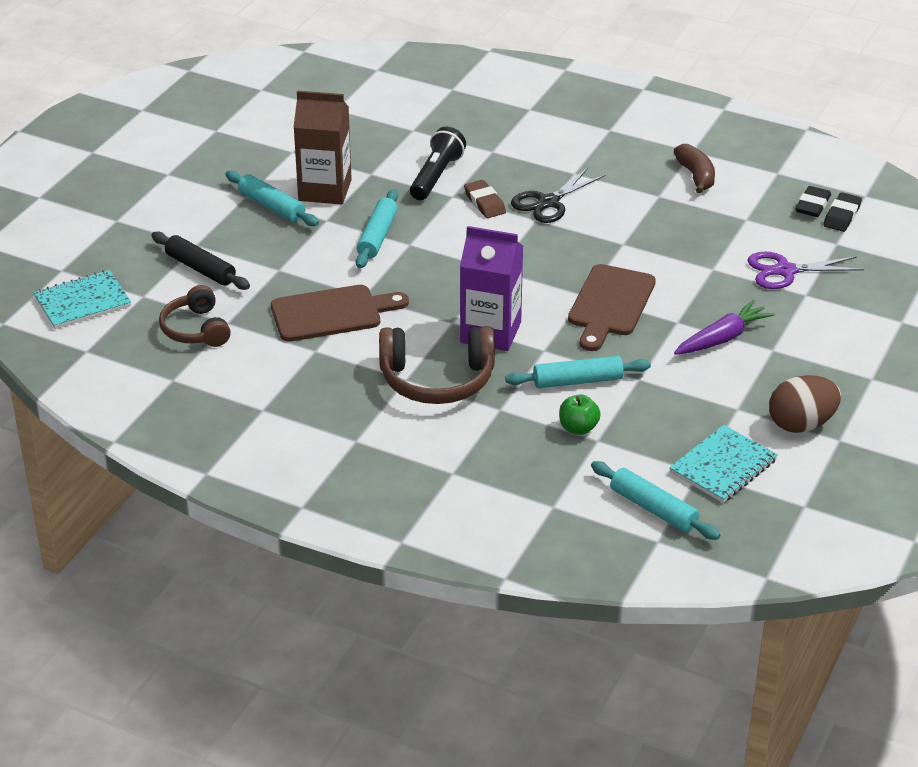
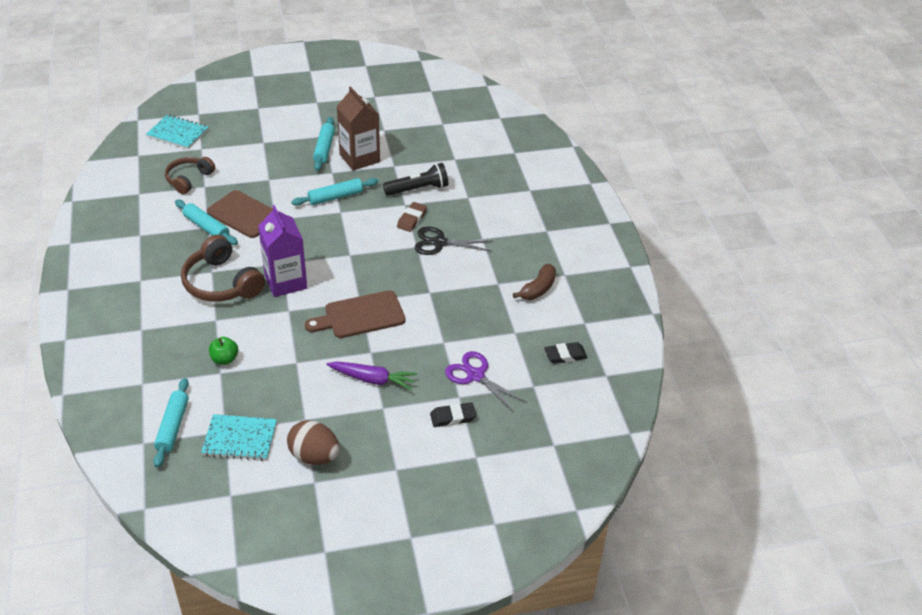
camera: 50 degrees right, 5 degrees up
black rolling pin [151,231,250,290] -> none
turquoise rolling pin [505,356,651,388] -> turquoise rolling pin moved to [175,200,238,245]
black eraser [823,192,862,232] -> black eraser moved to [430,402,476,427]

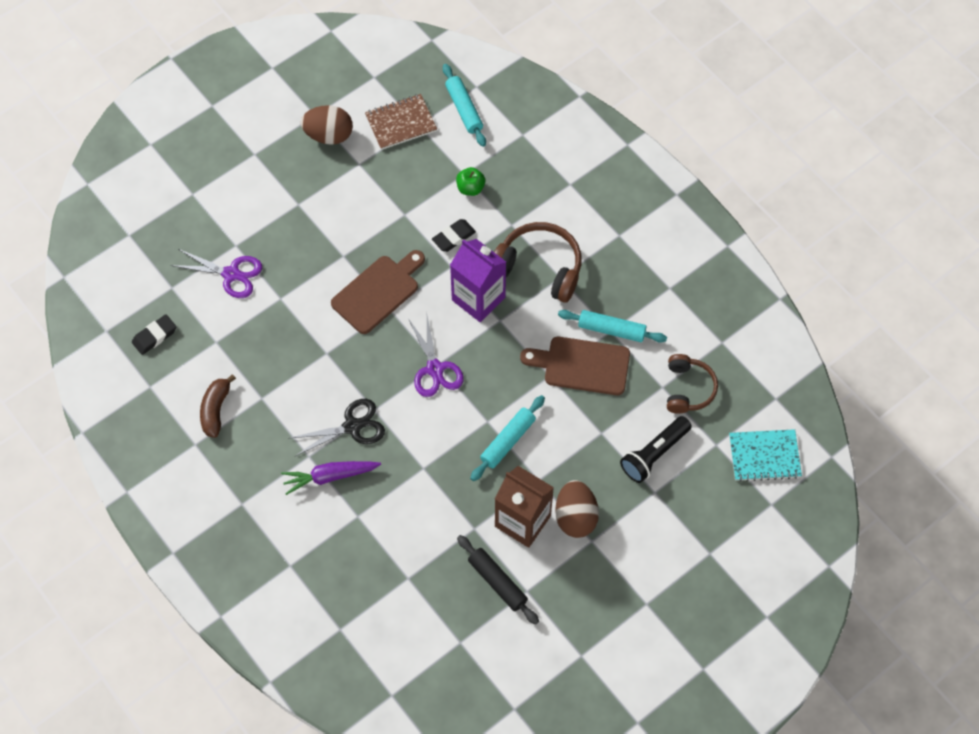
camera: 155 degrees right, 20 degrees up
turquoise notebook [201,414,277,461] -> brown notebook [365,94,437,150]
turquoise rolling pin [313,117,335,171] -> brown egg [555,480,599,538]
purple carrot [326,361,417,390] -> purple carrot moved to [281,461,381,495]
black flashlight [383,163,448,196] -> black flashlight moved to [620,416,691,483]
brown eraser [397,202,427,232] -> none
black eraser [430,402,476,427] -> black eraser moved to [432,219,476,252]
none -> purple scissors [408,316,464,397]
none -> black rolling pin [457,535,539,625]

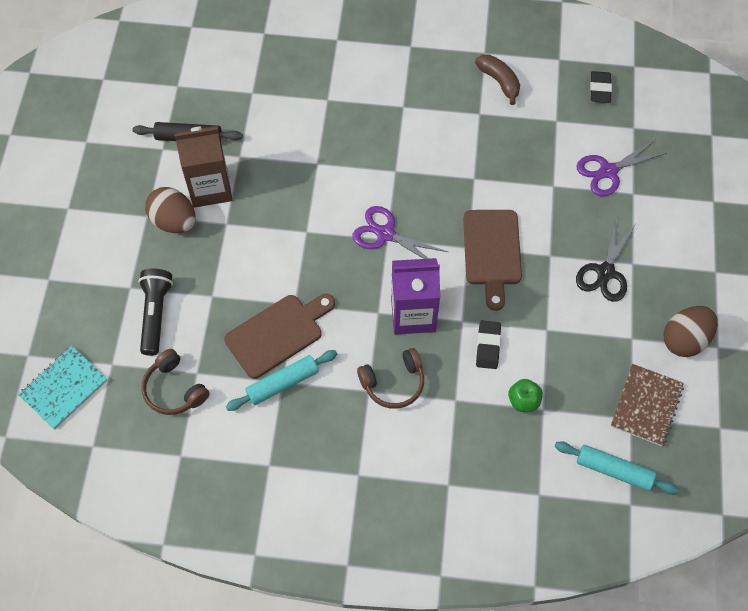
camera: 135 degrees right, 0 degrees up
purple carrot [281,461,381,495] -> none
black scissors [290,399,385,456] -> black scissors moved to [576,218,636,302]
turquoise rolling pin [470,395,545,481] -> none
brown headphones [494,222,582,303] -> brown headphones [357,348,424,409], size x0.65

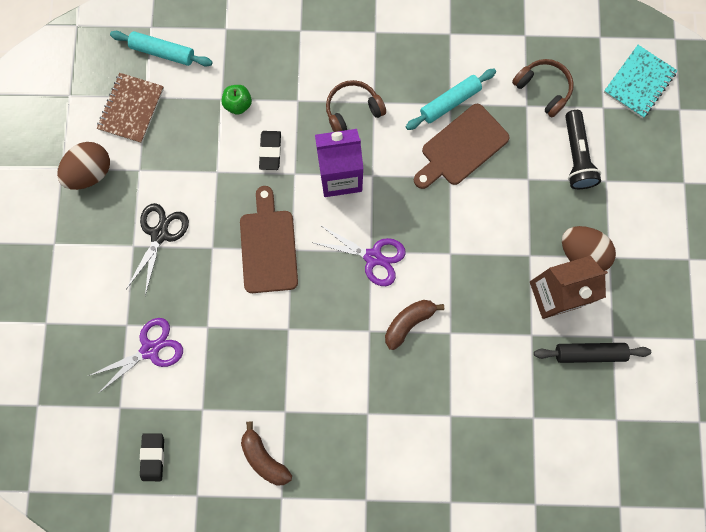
camera: 175 degrees right, 15 degrees up
none -> brown banana [385,300,444,350]

